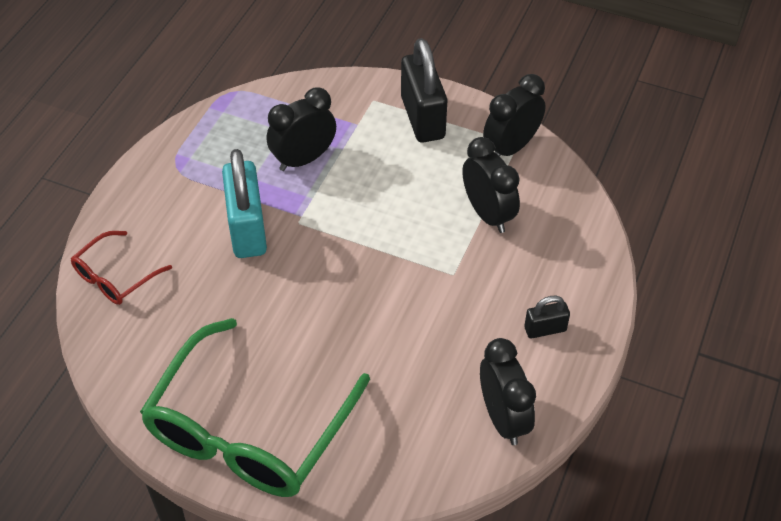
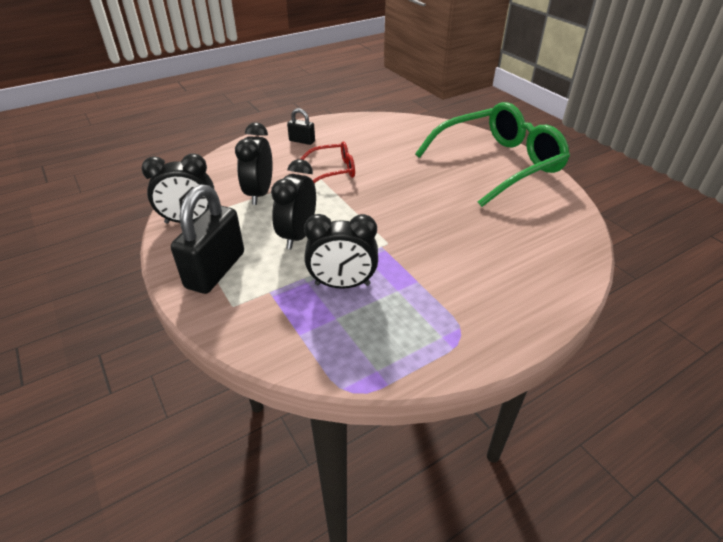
camera: 145 degrees left, 10 degrees down
red glasses [71,231,172,305] -> red glasses moved to [300,142,355,183]
turquoise padlock [222,149,267,258] -> none
black clock [480,338,536,445] -> black clock moved to [271,159,316,249]

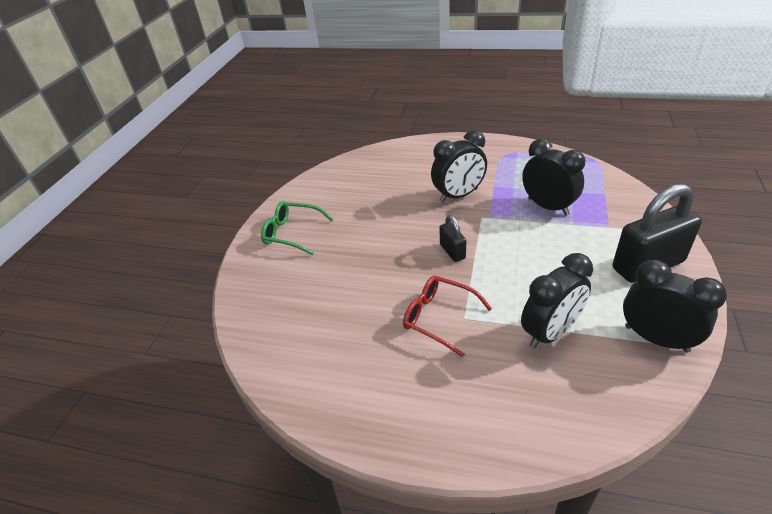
camera: 130 degrees left, 0 degrees up
black clock [271,159,316,249] -> black clock moved to [431,130,487,203]
black padlock [287,108,315,145] -> black padlock moved to [439,215,466,262]
green glasses [415,102,570,207] -> green glasses [261,201,333,255], size x0.47

